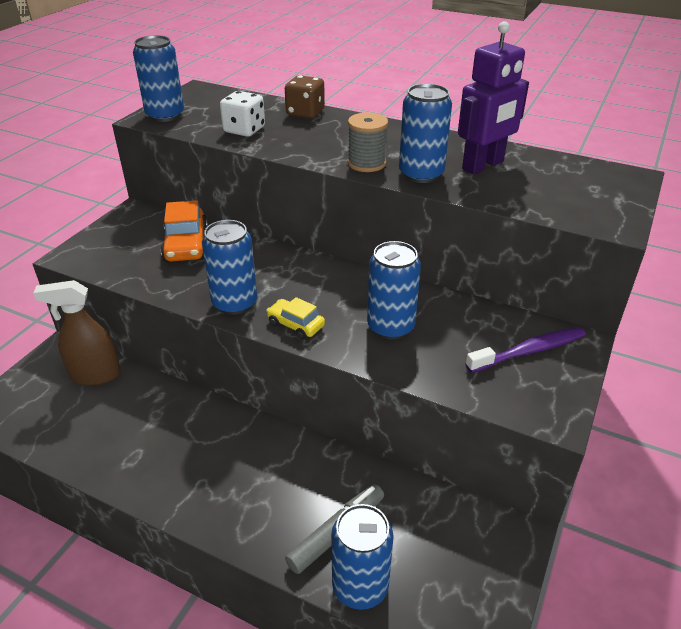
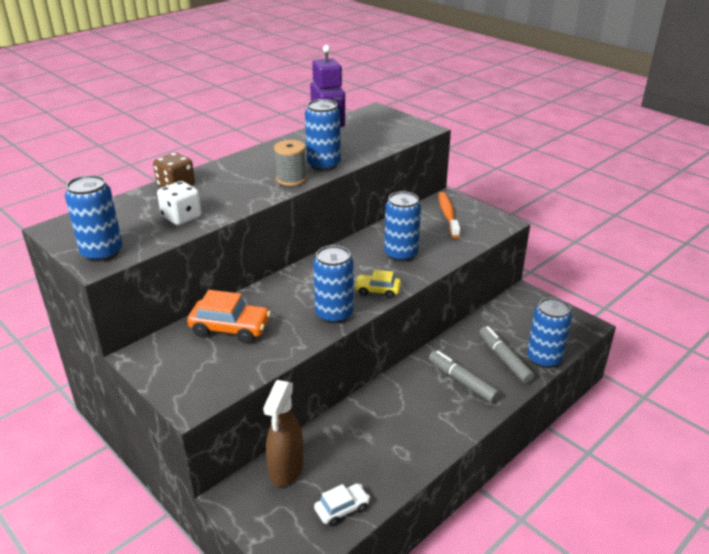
camera: 70 degrees left, 5 degrees down
yellow car [266,297,325,340] -> yellow car turned 45 degrees clockwise [355,270,401,298]
purple toothbrush [465,327,586,373] -> orange toothbrush [439,192,460,238]
none -> white car [314,483,370,526]
none -> grey marker [429,351,500,403]

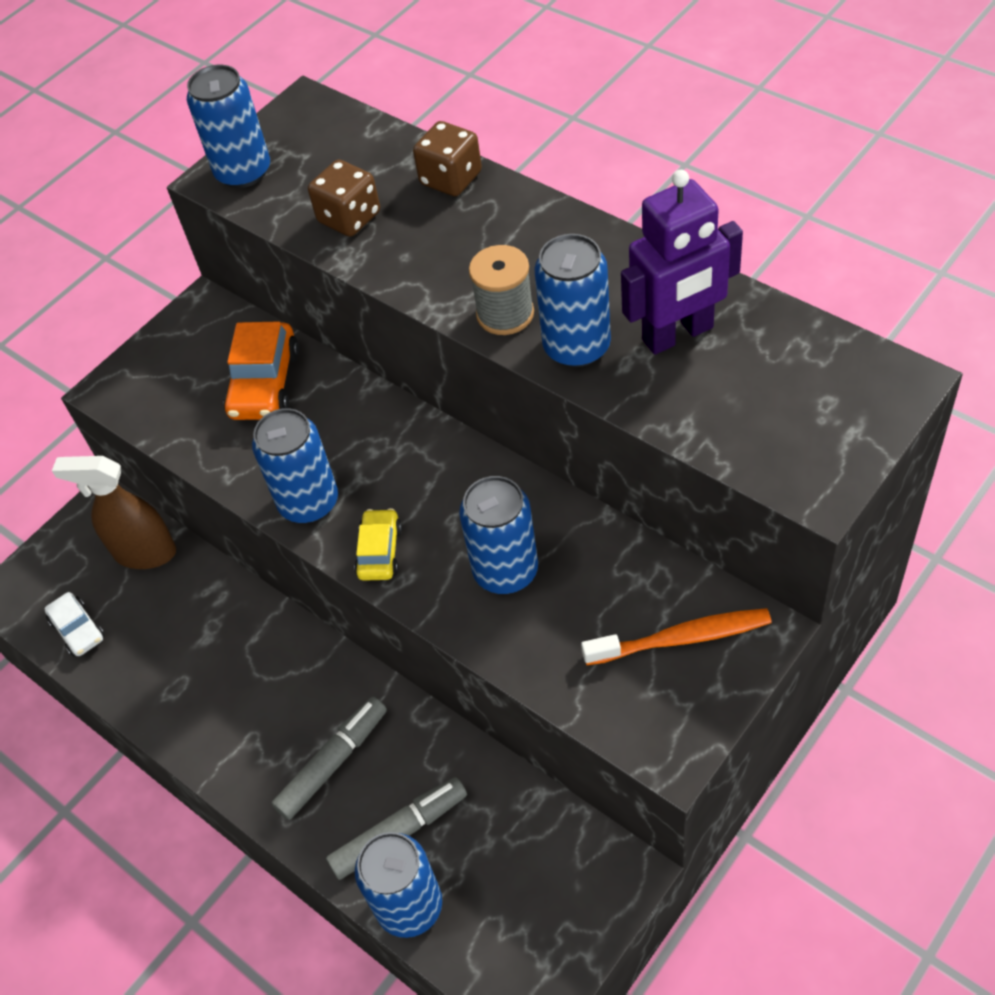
camera: 90 degrees right, 20 degrees up
white dice [157,181,202,225] -> brown dice [308,160,380,237]

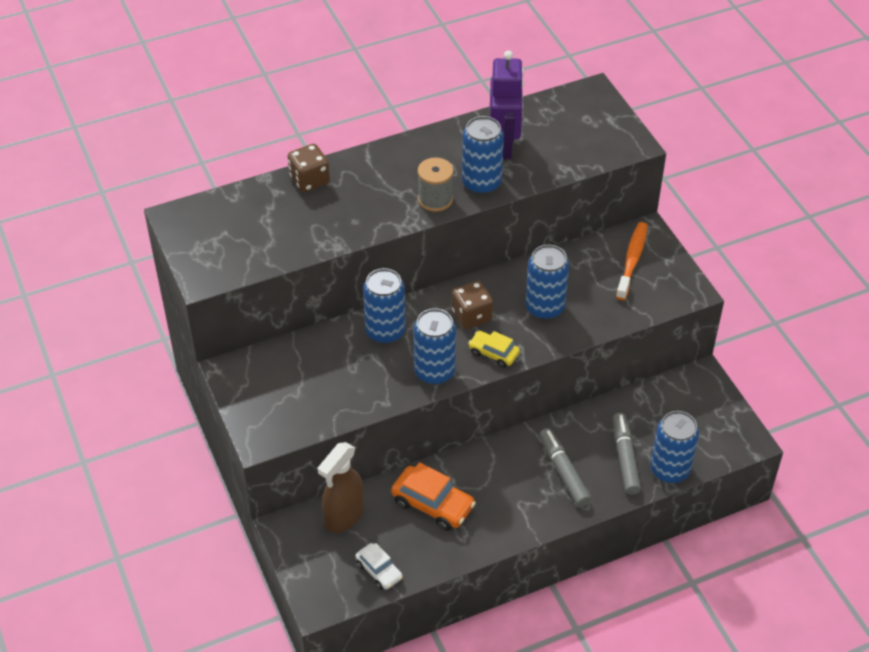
camera: 70 degrees left, 5 degrees down
white car [45,592,105,656] -> white car turned 60 degrees clockwise [355,543,402,590]
blue can [187,65,270,188] -> blue can moved to [363,268,406,344]
orange car [223,321,299,420] -> orange car moved to [391,462,476,531]
brown dice [308,160,380,237] -> brown dice moved to [452,281,493,329]

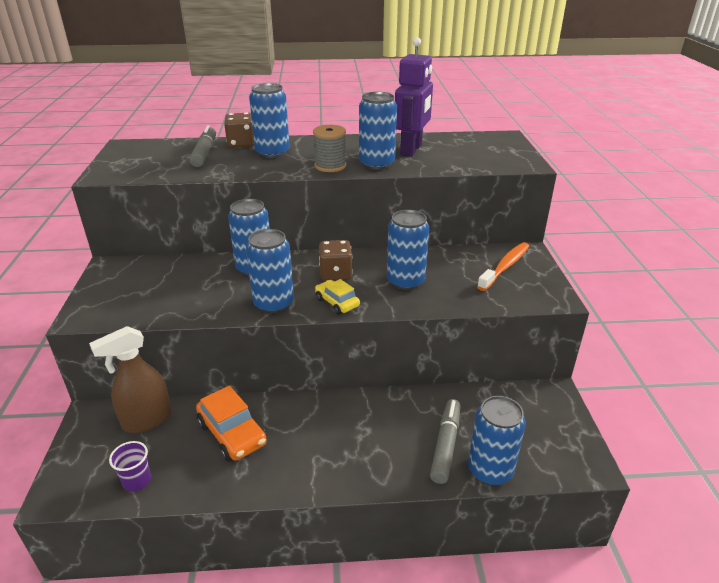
camera: 20 degrees right, 15 degrees down
white car [355,543,402,590] -> purple cup [109,441,151,492]
grey marker [539,428,591,507] -> grey marker moved to [189,125,216,167]
none -> blue can [249,83,290,158]

